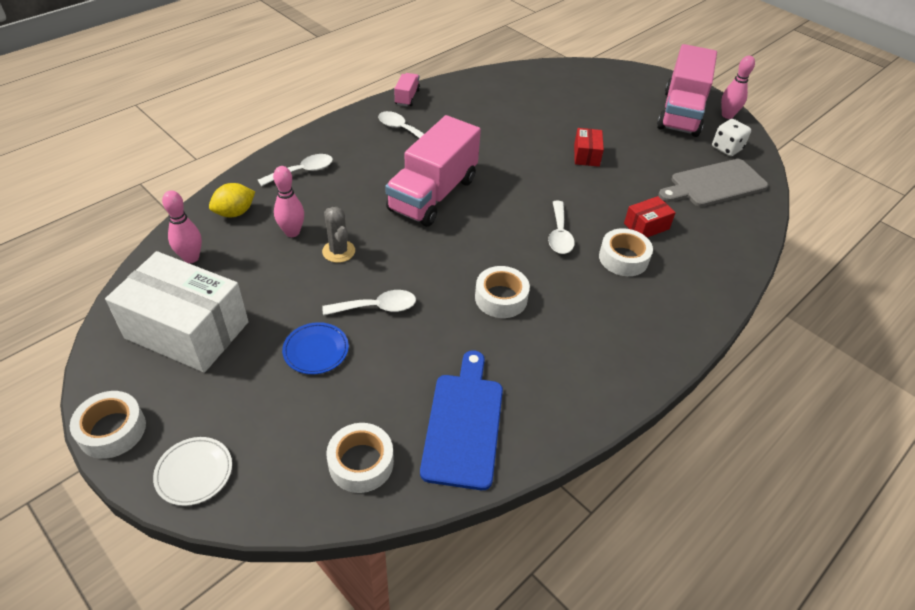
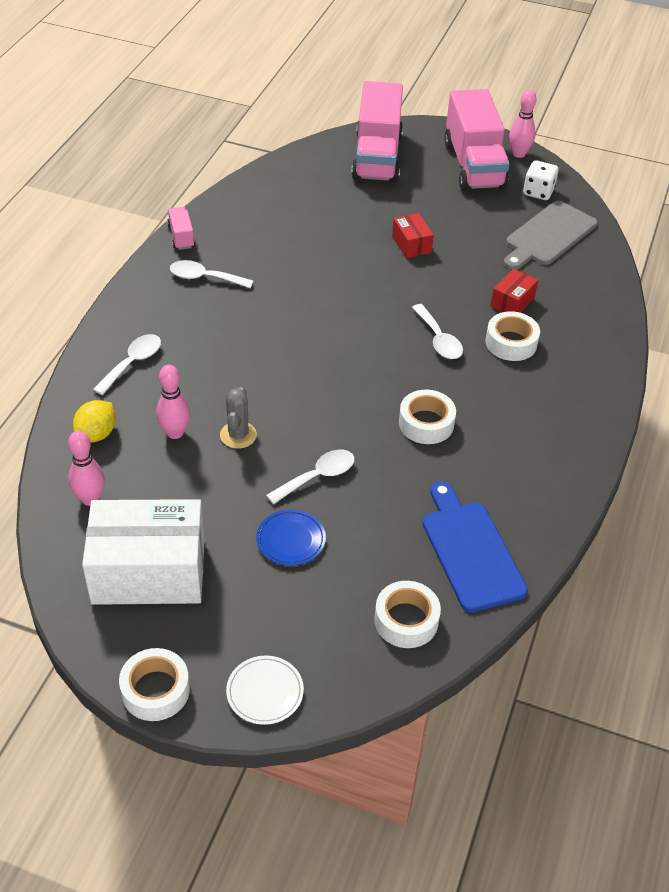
camera: 25 degrees left, 0 degrees up
grey cactus [322,207,355,263] -> grey cactus turned 60 degrees clockwise [220,387,257,449]
pink truck [385,115,481,227] -> pink truck moved to [351,81,403,183]

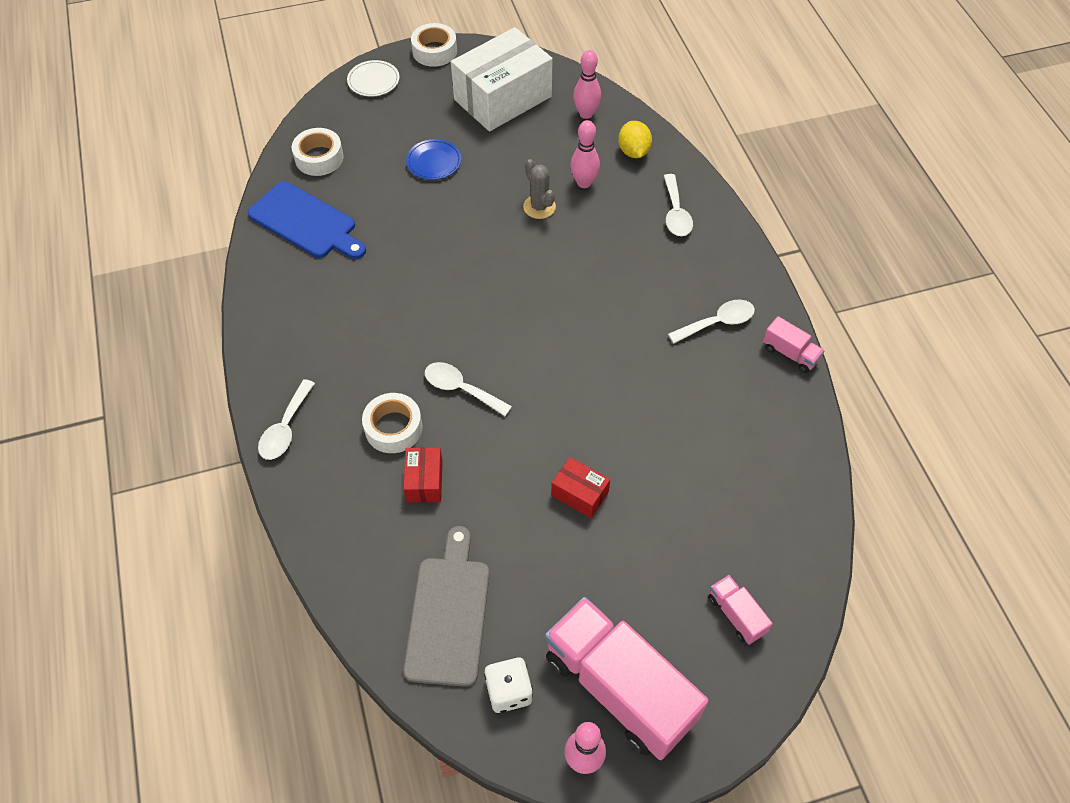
camera: 145 degrees right, 10 degrees up
white spoon [266,449,355,504] -> white spoon moved to [258,379,315,460]
pink truck [351,81,403,183] -> pink truck [708,575,773,645], size x0.43
white tape [399,390,456,444] -> none

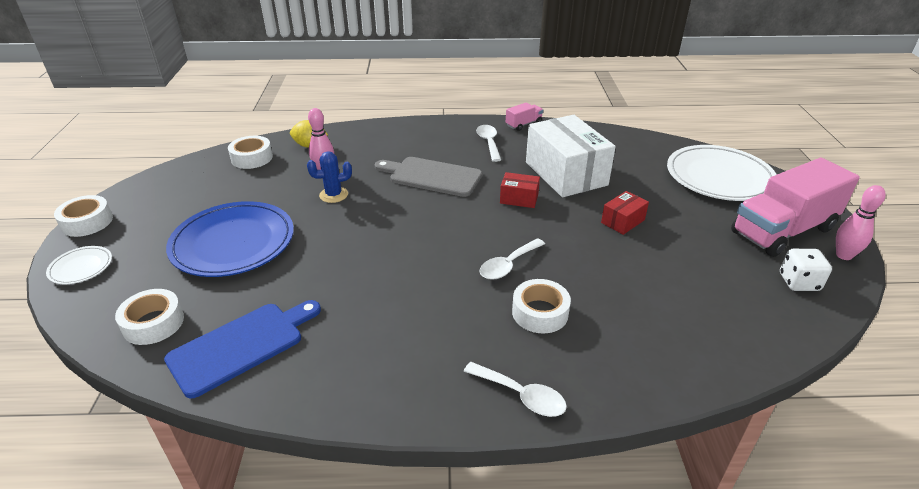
camera: 75 degrees left, 20 degrees down
red box [403,447,443,502] -> red box moved to [500,172,540,208]
grey cutting board [404,526,490,687] -> grey cutting board moved to [375,157,482,197]
blue plate [406,139,462,180] -> blue plate [166,201,294,277], size x2.16
white box [451,27,553,131] -> white box moved to [526,115,616,197]
grey cactus [523,159,556,219] -> blue cactus [307,151,352,203]
pink bowling pin [573,50,601,119] -> white tape [228,136,273,169]
white spoon [664,174,693,236] -> none
pink truck [708,575,773,645] -> white plate [667,145,777,201]

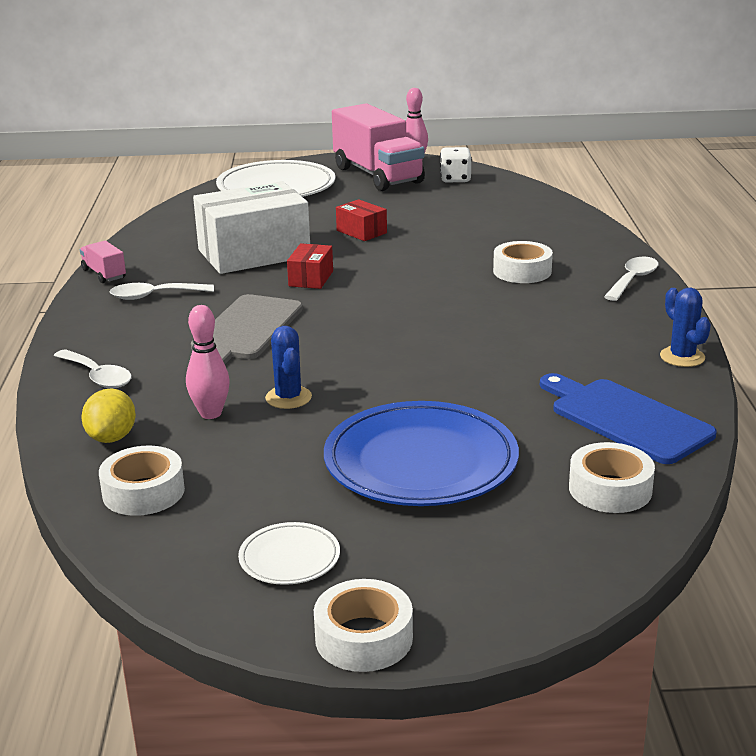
camera: 90 degrees left, 10 degrees down
white plate [46,246,112,284] -> white plate moved to [238,522,340,585]
white spoon [479,238,545,280] -> white spoon moved to [54,349,132,389]
none -> blue cactus [660,288,711,367]

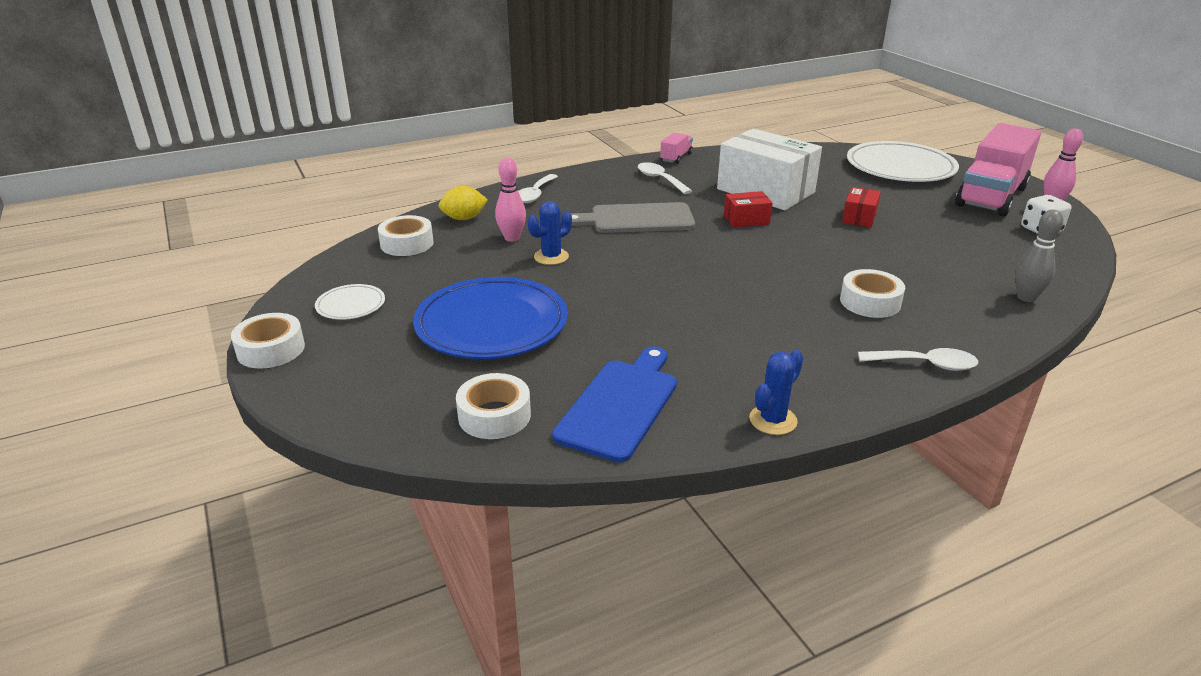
camera: 65 degrees right, 5 degrees up
none -> grey bowling pin [1015,209,1063,302]

